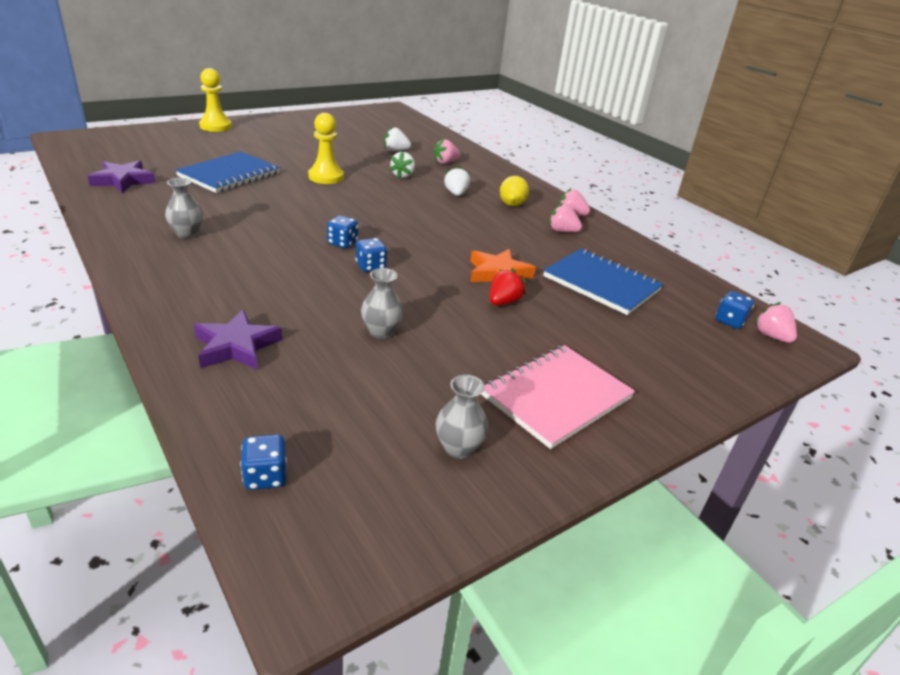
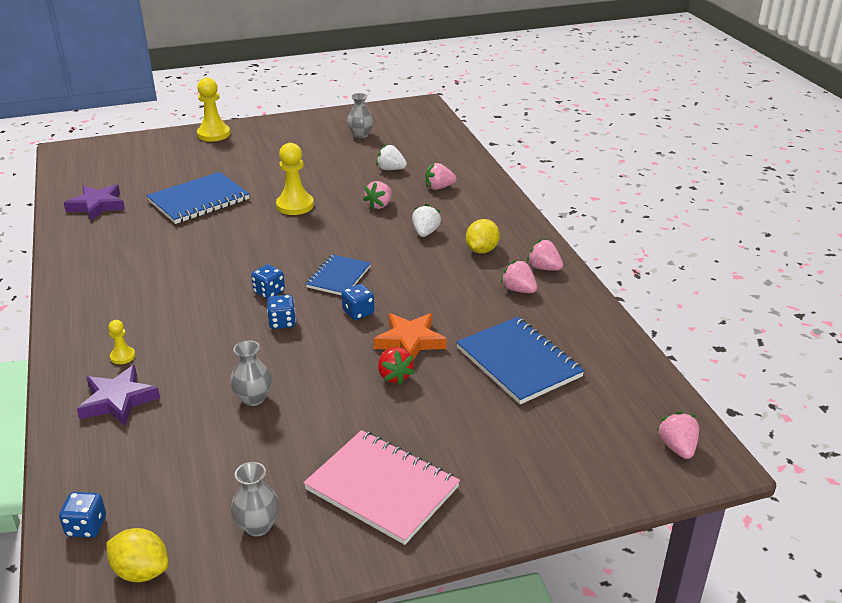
camera: 20 degrees right, 0 degrees up
grey vase [165,178,203,238] -> grey vase moved to [347,93,374,138]
white strawberry [389,152,415,179] -> pink strawberry [363,181,392,210]
pink notebook [481,345,635,449] -> pink notebook turned 60 degrees clockwise [303,430,460,545]
red strawberry [490,268,526,305] -> red strawberry turned 105 degrees clockwise [378,347,415,385]
blue dice [716,291,754,329] -> blue dice moved to [341,284,374,320]
none -> yellow lemon [106,528,168,582]
none -> yellow pawn [108,320,136,364]
none -> blue notebook [306,254,371,295]

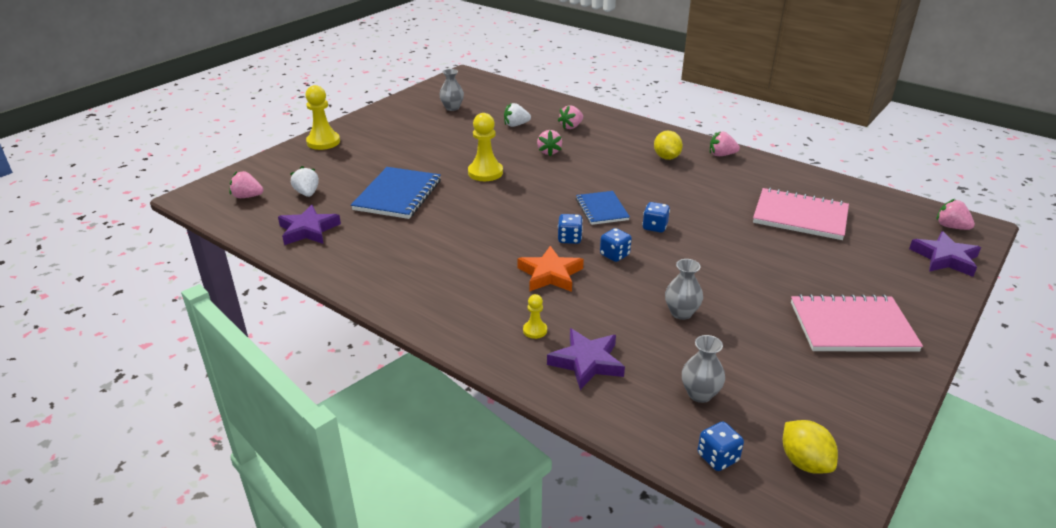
camera: 35 degrees left, 0 degrees up
yellow lemon [106,528,168,582] -> yellow lemon turned 75 degrees clockwise [783,420,838,474]
grey vase [231,462,280,536] -> grey vase moved to [682,335,725,403]
orange star [374,313,447,360] -> orange star moved to [517,246,584,292]
red strawberry [378,347,415,385] -> none
white strawberry [412,204,441,237] -> white strawberry moved to [290,166,319,197]
blue notebook [456,317,585,404] -> pink notebook [753,188,849,240]
pink strawberry [500,260,537,293] -> pink strawberry moved to [229,171,263,198]
none -> purple star [909,231,981,277]

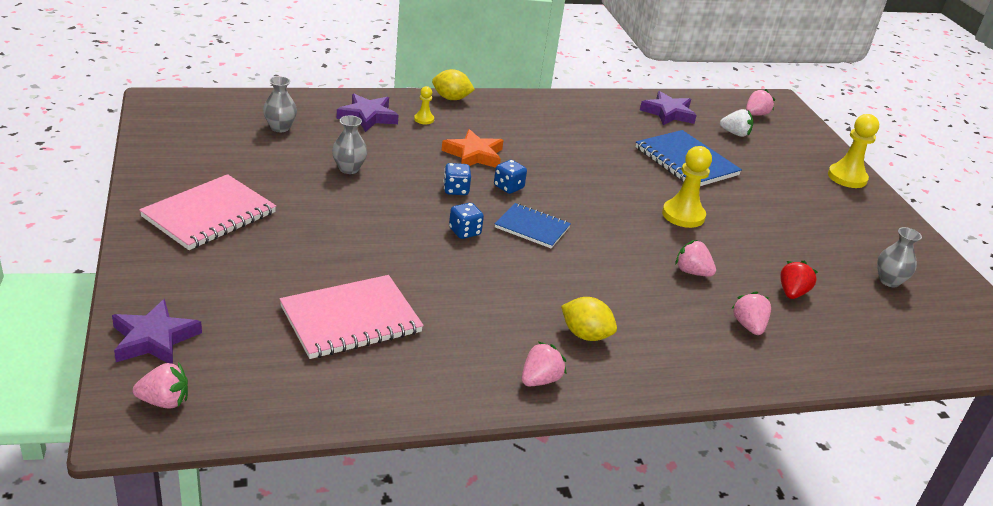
camera: 125 degrees right, 0 degrees up
white strawberry [504,103,531,127] -> red strawberry [780,261,818,299]
blue dice [697,421,744,471] -> none
yellow lemon [783,420,838,474] -> yellow lemon moved to [432,69,475,100]

